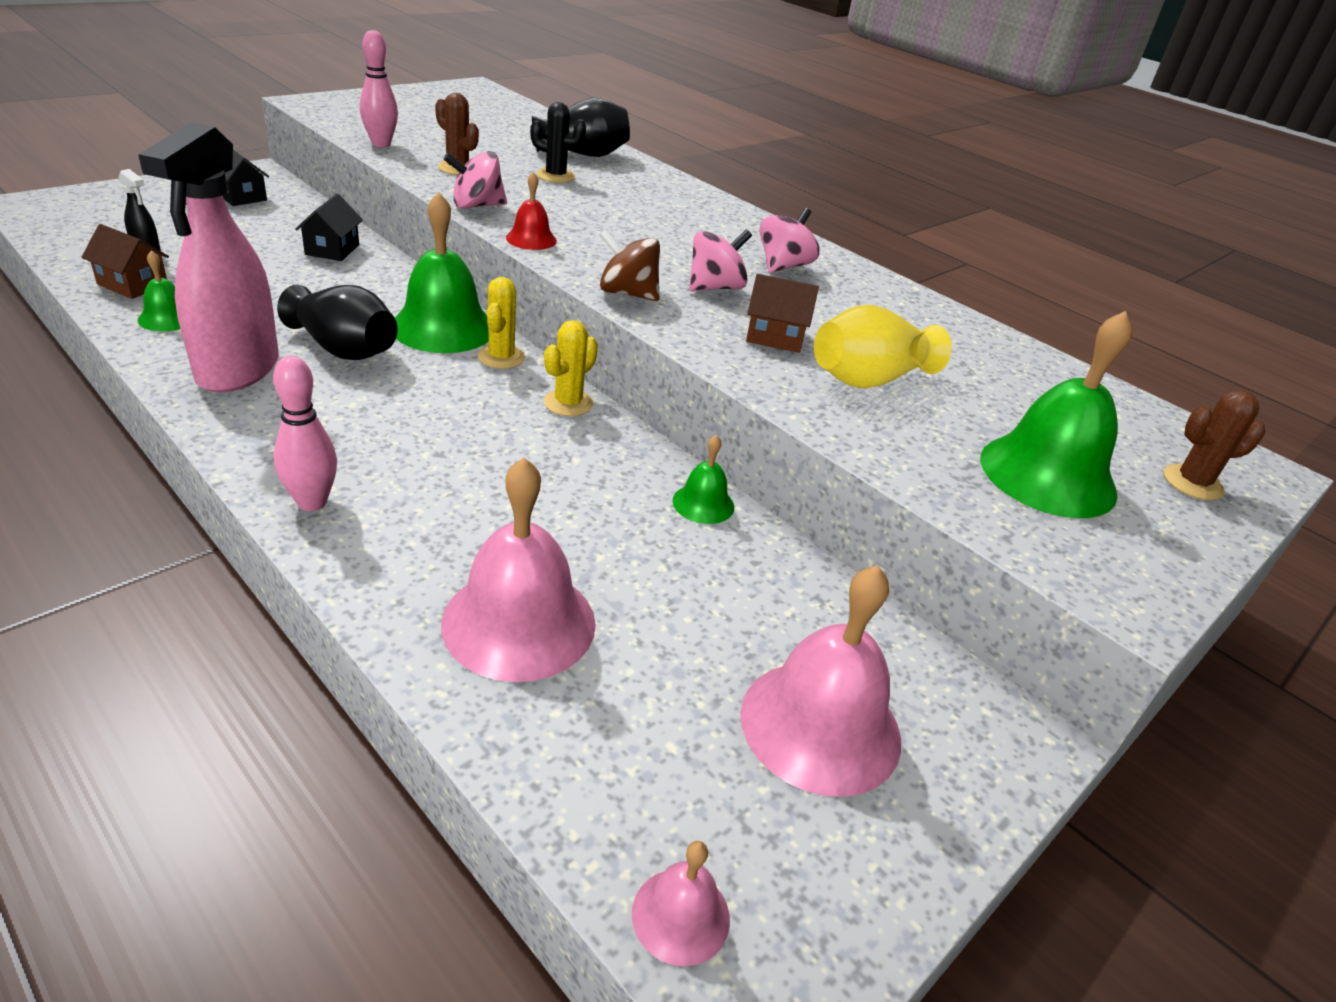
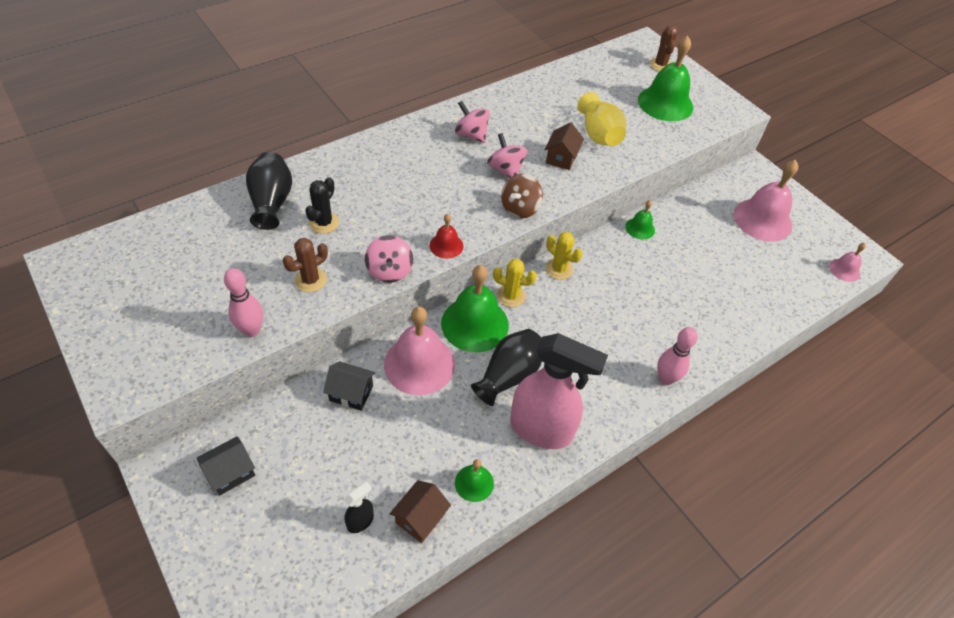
camera: 80 degrees left, 15 degrees up
pink bell [441,458,596,682] -> pink bell moved to [384,306,455,395]

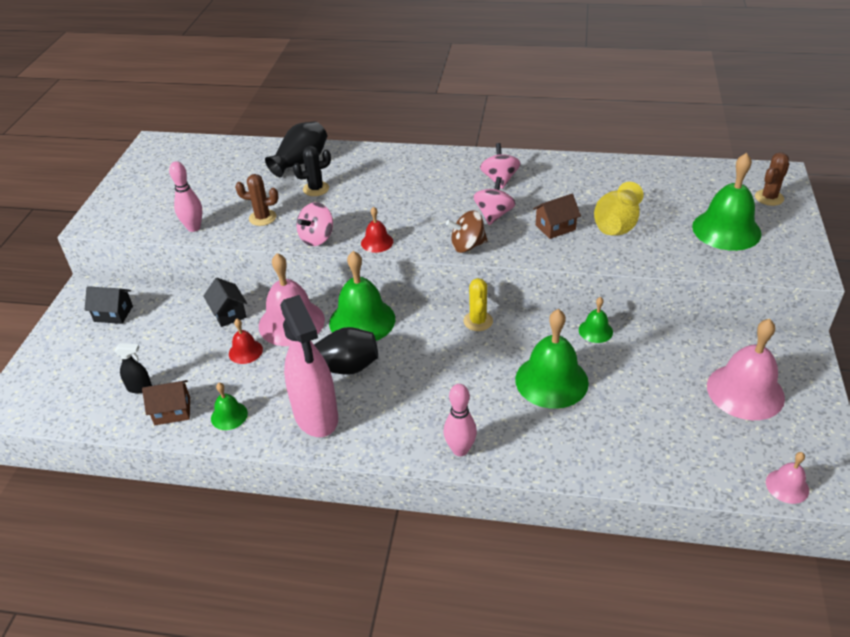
camera: 50 degrees right, 10 degrees down
yellow cactus [493,259,537,307] -> none
none -> red bell [229,319,263,364]
none -> green bell [515,309,589,409]

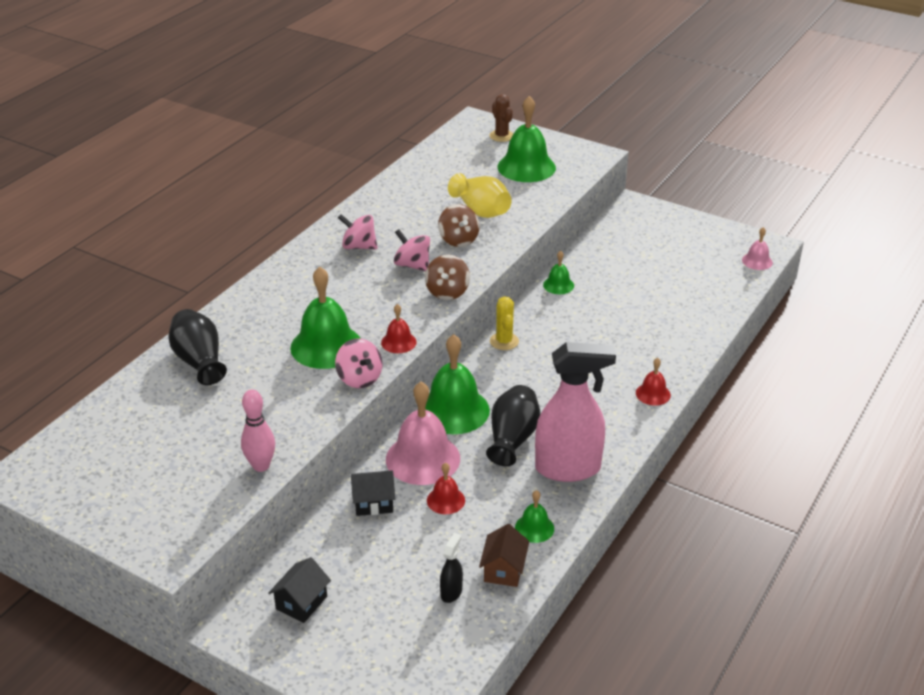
camera: 70 degrees left, 5 degrees down
brown cactus [235,174,279,226] -> none
black cactus [293,146,331,196] -> none
pink bowling pin [444,384,477,456] -> red bell [636,358,671,406]
yellow cactus [463,278,493,331] -> yellow cactus turned 60 degrees clockwise [490,296,519,350]
green bell [515,309,589,409] -> green bell moved to [290,267,361,369]
brown house [533,194,581,239] -> brown spinning top [438,204,480,247]
pink bell [707,319,785,420] -> none

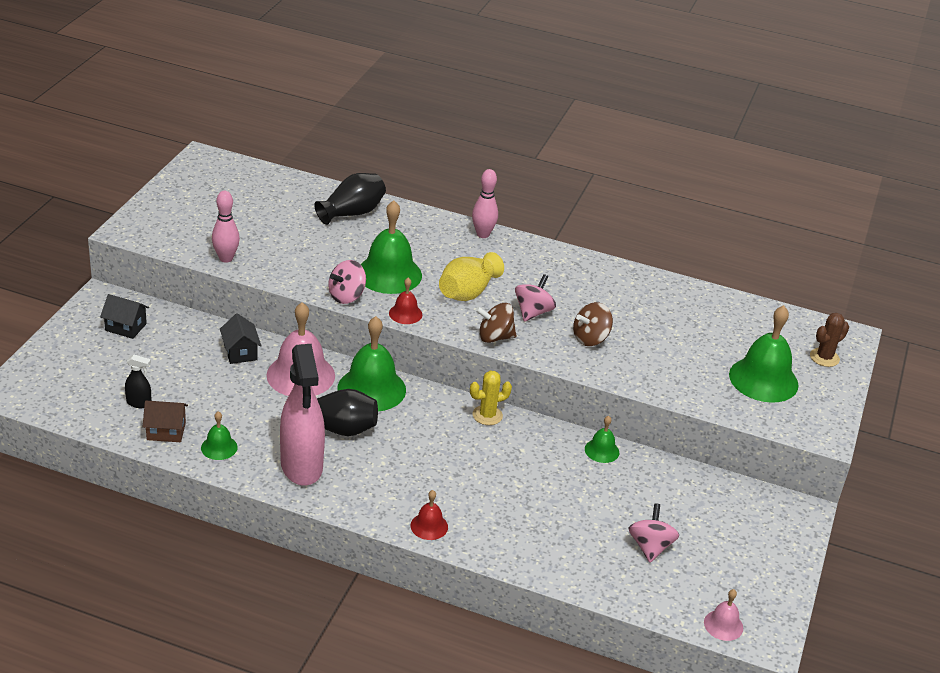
camera: 75 degrees right, 0 degrees up
pink spinning top [338,214,378,249] -> pink spinning top moved to [628,503,679,563]
red bell [427,463,465,514] -> none
yellow vase [448,173,512,218] -> yellow vase moved to [439,252,504,301]
none -> pink bowling pin [472,169,498,238]

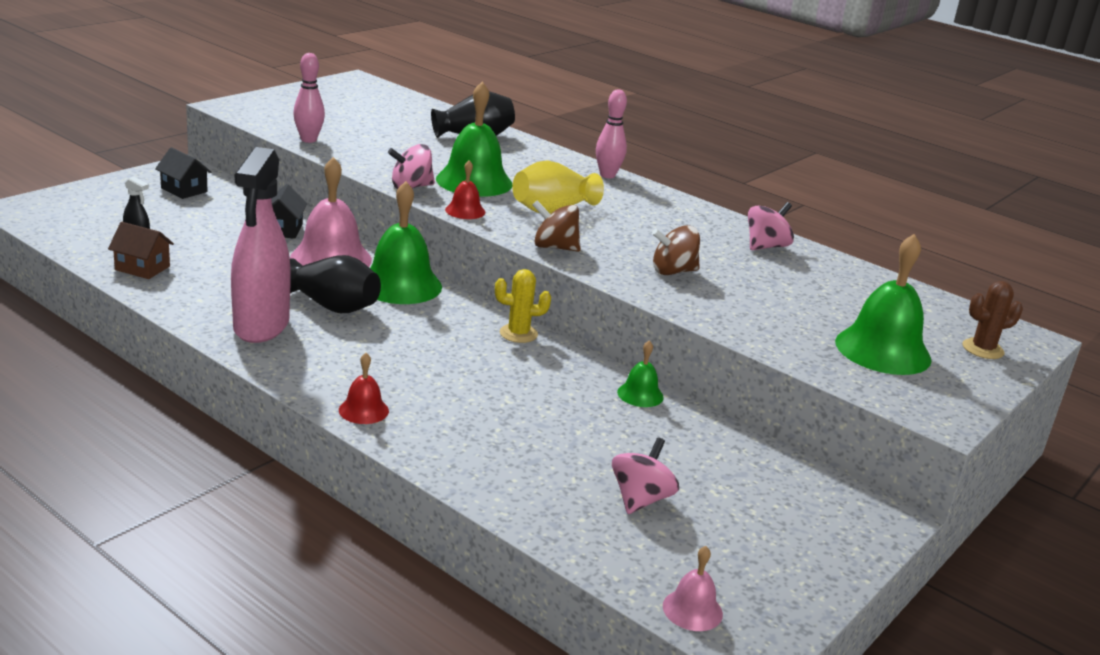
camera: 20 degrees right, 10 degrees down
green bell [201,411,238,460] -> none
pink spinning top [515,274,556,322] -> pink spinning top moved to [748,202,794,250]

